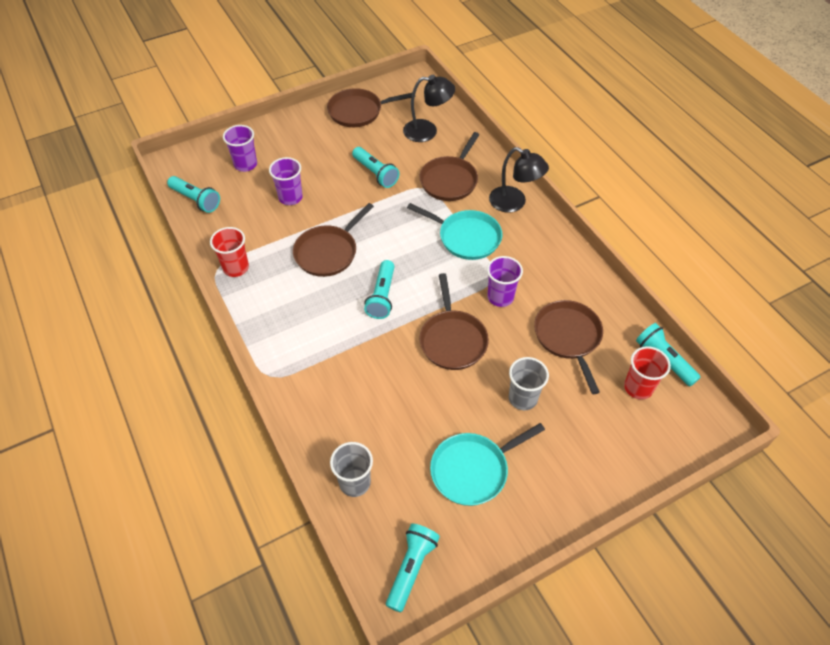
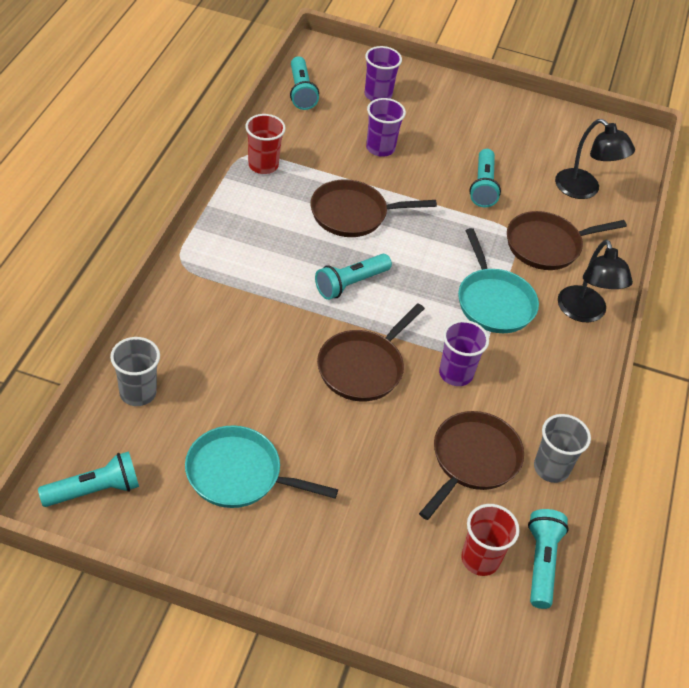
camera: 40 degrees right, 5 degrees down
brown pan [327,88,412,127] -> none
grey cup [509,357,549,410] -> grey cup moved to [534,414,591,483]

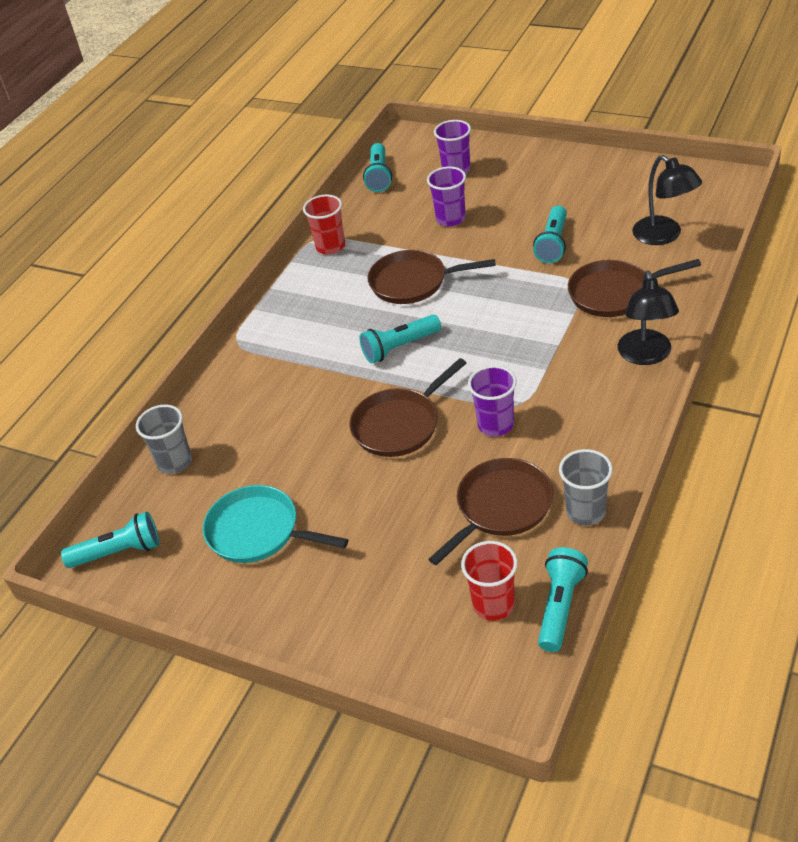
camera: 20 degrees right, 5 degrees down
turquoise pan [458,228,539,333] -> none

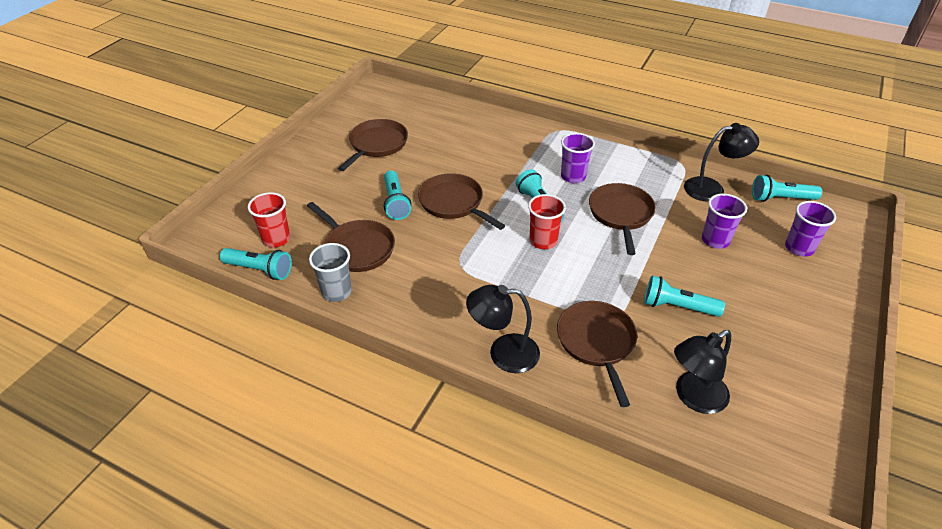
camera: 85 degrees right, 0 degrees up
turquoise flashlight [61,512,159,568] -> turquoise flashlight moved to [384,170,411,220]
grey cup [136,405,192,474] -> none
turquoise pan [203,485,349,563] -> brown pan [338,119,408,171]
red cup [303,195,345,255] -> red cup moved to [528,194,566,249]
purple cup [468,365,517,436] -> purple cup moved to [561,133,595,183]
none -> black lamp [684,123,759,202]

